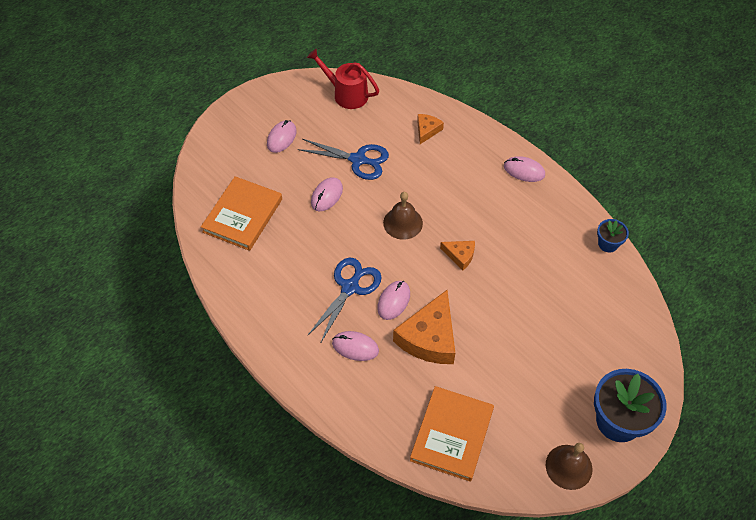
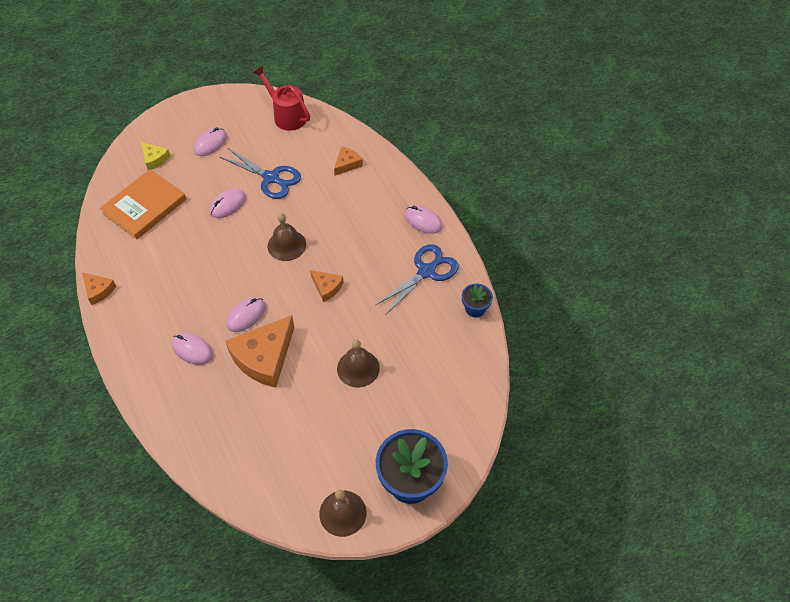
camera: 15 degrees right, 0 degrees up
blue scissors [307,257,382,342] -> blue scissors moved to [376,244,458,314]
orange book [410,386,494,482] -> none
none -> orange cheese [82,272,116,305]
none -> yellow cheese [141,142,170,170]
none -> brown bell [337,340,380,388]

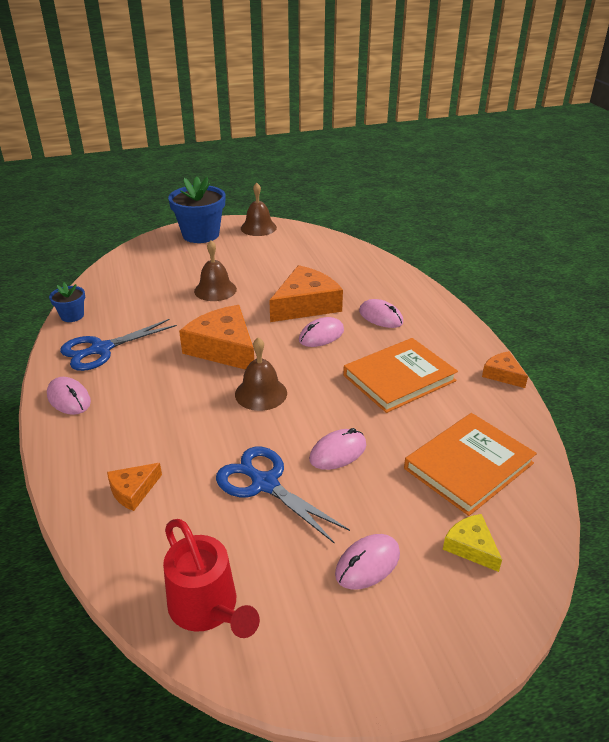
camera: 170 degrees left, 20 degrees down
orange cheese [310,270,343,302] -> orange cheese [179,305,254,370], size x1.98
none -> orange book [343,338,458,413]

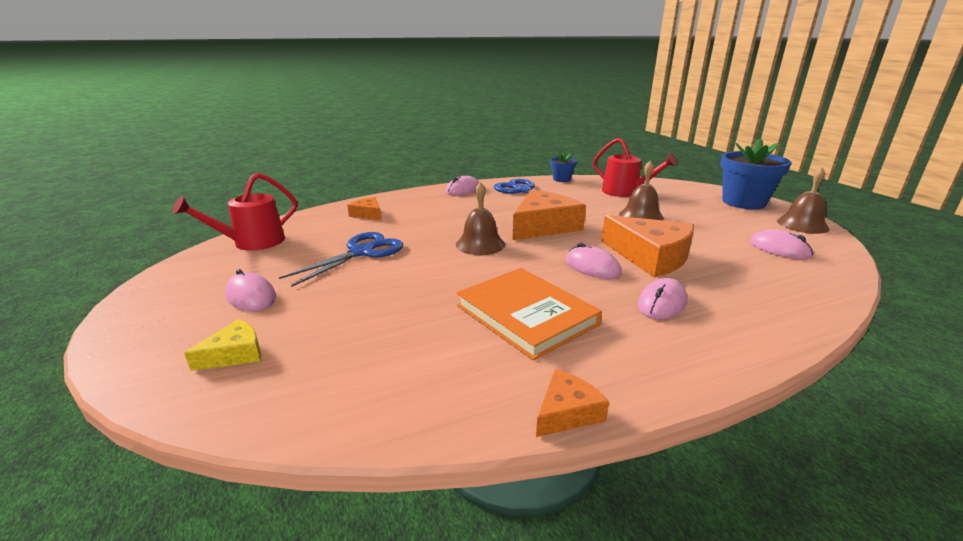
camera: 85 degrees right, 10 degrees down
pink mouse [309,428,366,470] -> pink mouse moved to [750,229,813,260]
orange book [404,413,537,516] -> none
none -> red watering can [593,138,678,197]

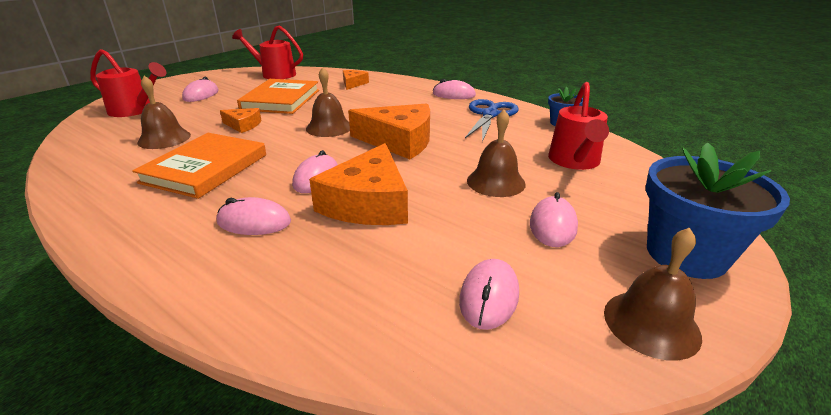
camera: 60 degrees right, 5 degrees up
yellow cheese [184,319,261,371] -> red watering can [90,49,166,117]
blue scissors [279,232,403,287] -> orange book [237,79,319,114]
orange cheese [536,369,609,437] -> orange cheese moved to [220,108,262,133]
none -> brown bell [137,76,191,149]
none -> pink mouse [530,192,578,247]

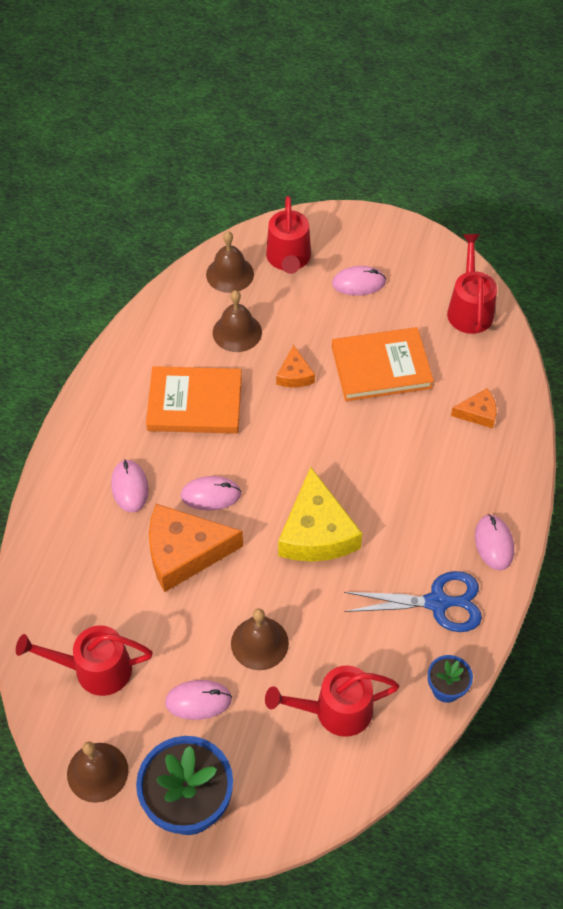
camera: 70 degrees right, 25 degrees up
brown bell [306,67,350,137] -> brown bell moved to [206,231,254,293]
orange cheese [348,103,430,159] -> yellow cheese [278,467,362,562]
pink mouse [459,259,519,330] -> red watering can [16,625,153,696]

